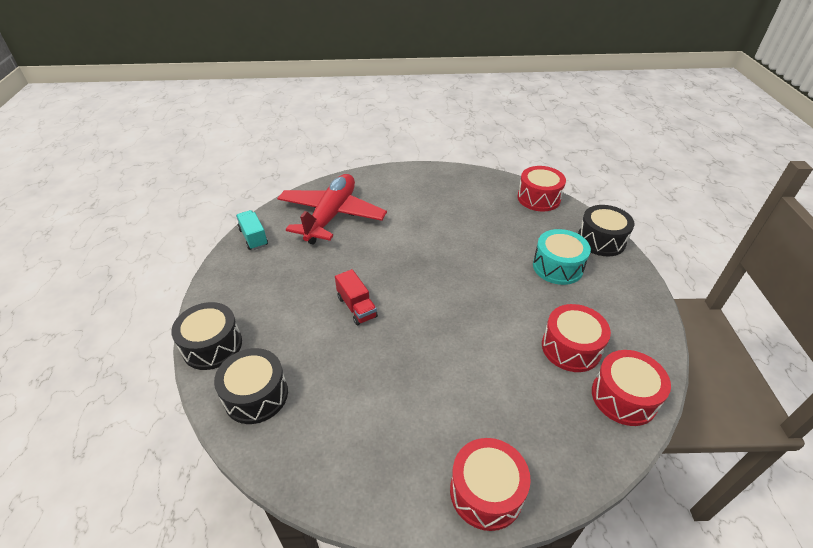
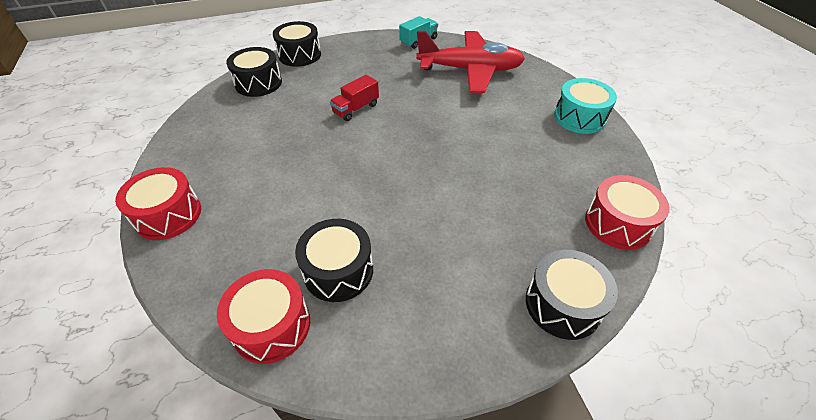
camera: 75 degrees right, 5 degrees up
turquoise drum [533,229,591,285] -> turquoise drum moved to [554,78,617,134]
red drum [542,304,611,372] -> black drum [295,219,373,302]

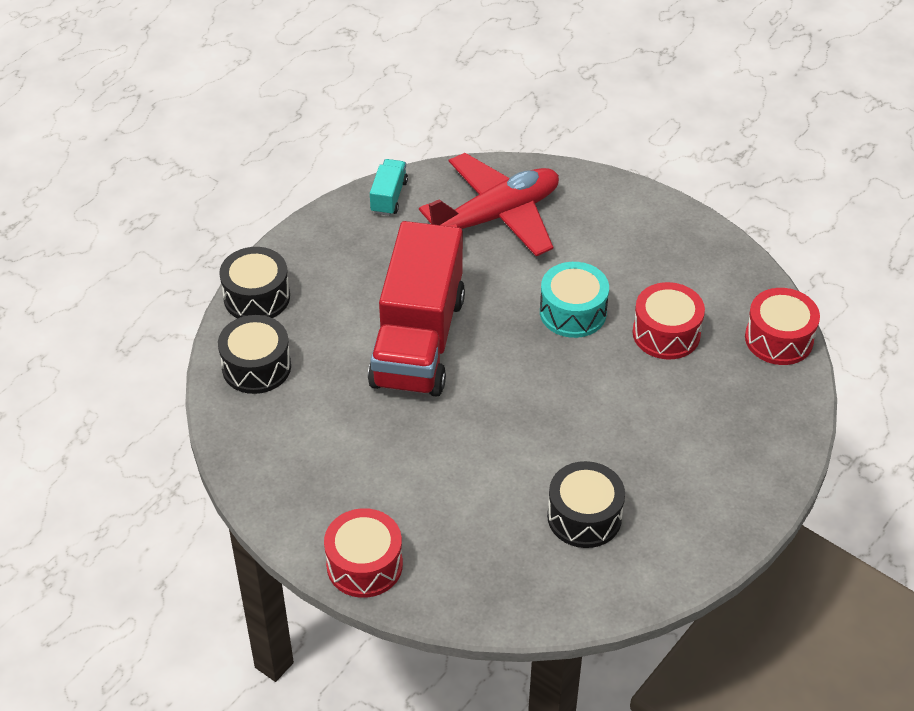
camera: 35 degrees left, 0 degrees up
red drum [217,269,310,364] -> red drum moved to [633,282,705,359]
red truck [330,75,379,121] -> red truck [368,221,465,397], size x2.47
black drum [526,250,618,340] -> none
turquoise drum [554,78,617,134] -> turquoise drum moved to [540,262,609,338]

